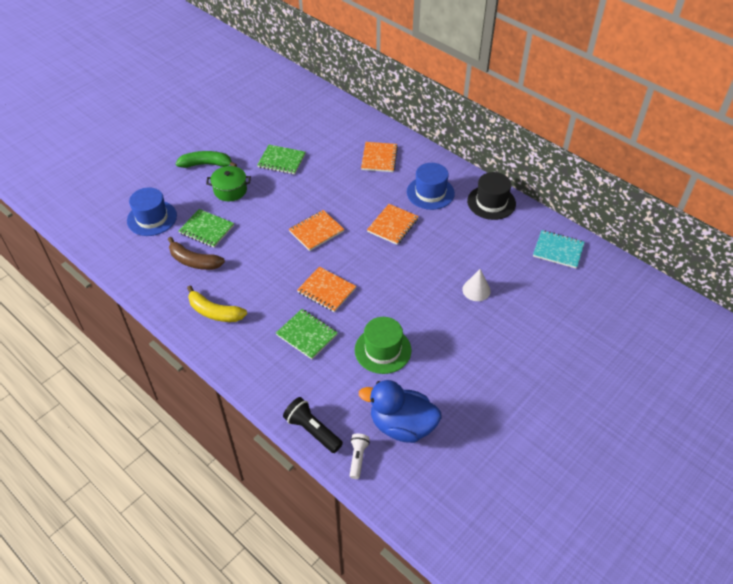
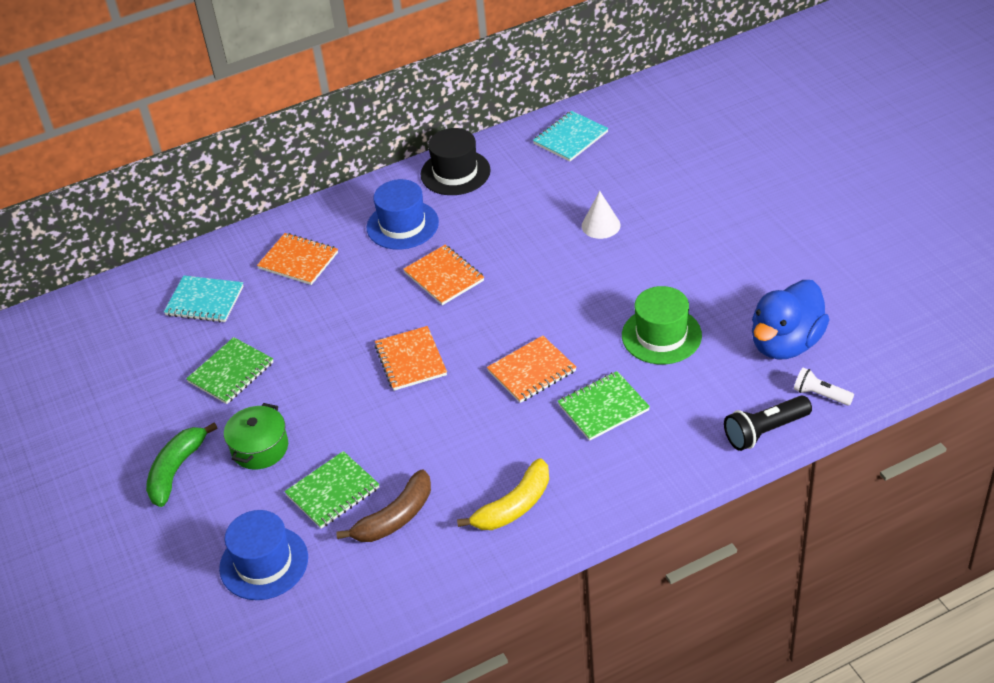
camera: 65 degrees left, 5 degrees down
none -> turquoise notebook [164,275,243,322]

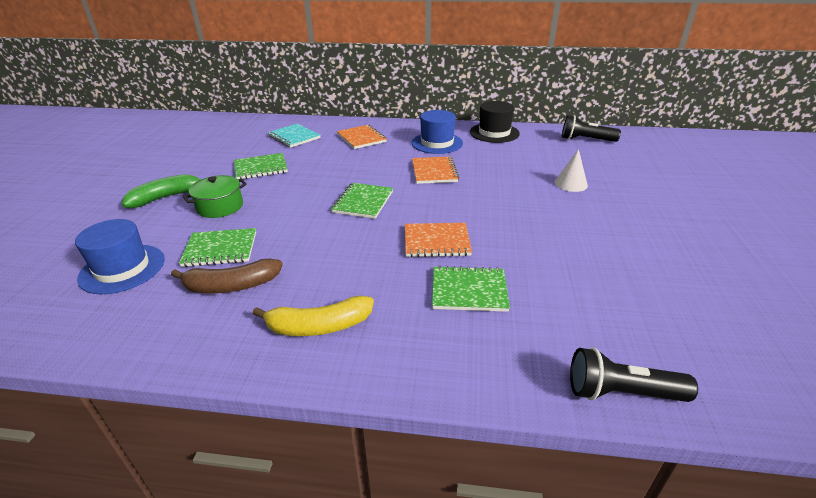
camera: 30 degrees right, 10 degrees down
orange notebook [375,326,447,391] -> green notebook [331,183,393,219]
turquoise notebook [533,111,608,161] -> black flashlight [562,115,621,142]
green hat [622,286,702,364] -> none
blue duck [752,280,830,359] -> none
white flashlight [794,368,854,406] -> none

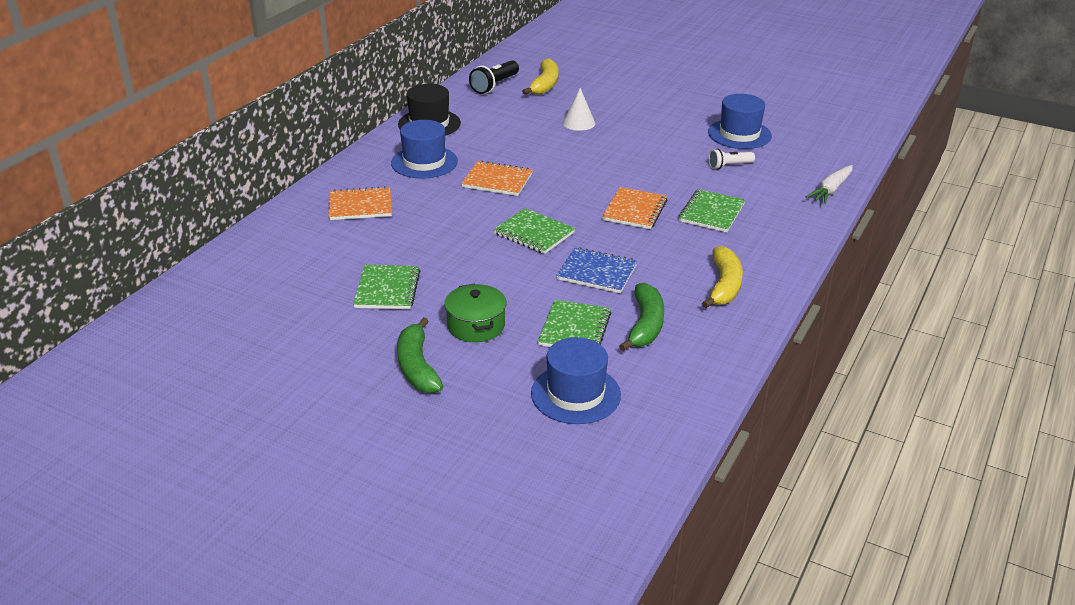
camera: 70 degrees left, 0 degrees up
brown banana [171,259,283,293] -> green banana [619,283,664,351]
turquoise notebook [268,123,320,148] -> none
black flashlight [570,348,698,402] -> white carrot [806,165,853,204]
none -> yellow banana [522,58,559,95]
none -> blue notebook [556,247,637,293]
none -> blue hat [708,94,772,149]
none -> white flashlight [708,149,755,169]

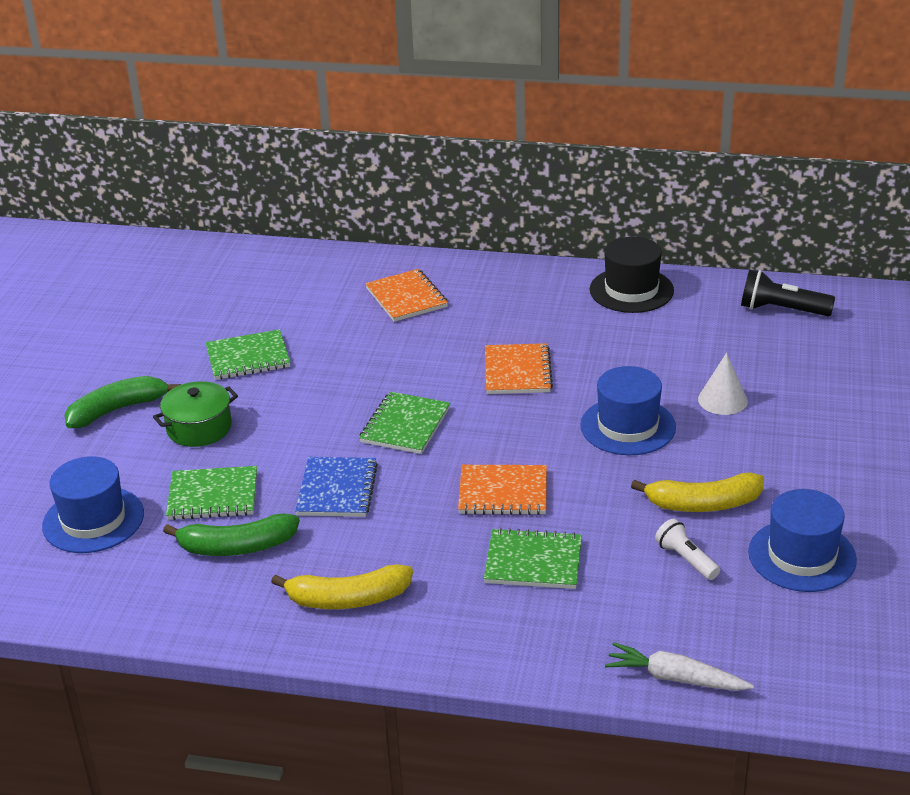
camera: 75 degrees right, 0 degrees up
blue hat [391,120,458,179] -> blue hat moved to [580,366,676,455]
yellow banana [522,58,559,95] -> yellow banana moved to [631,472,764,512]

